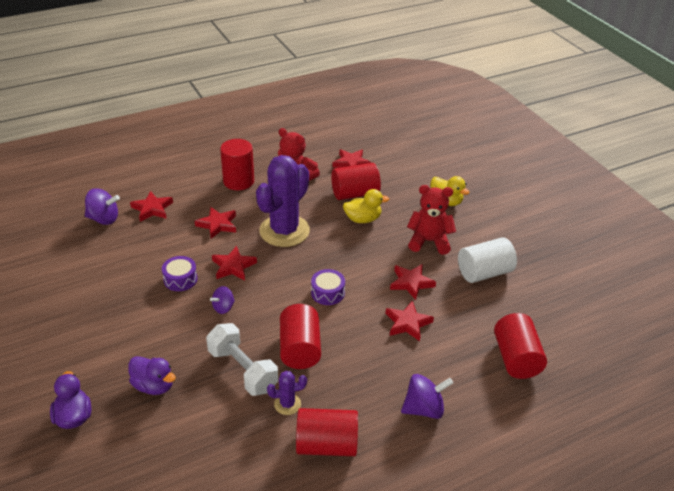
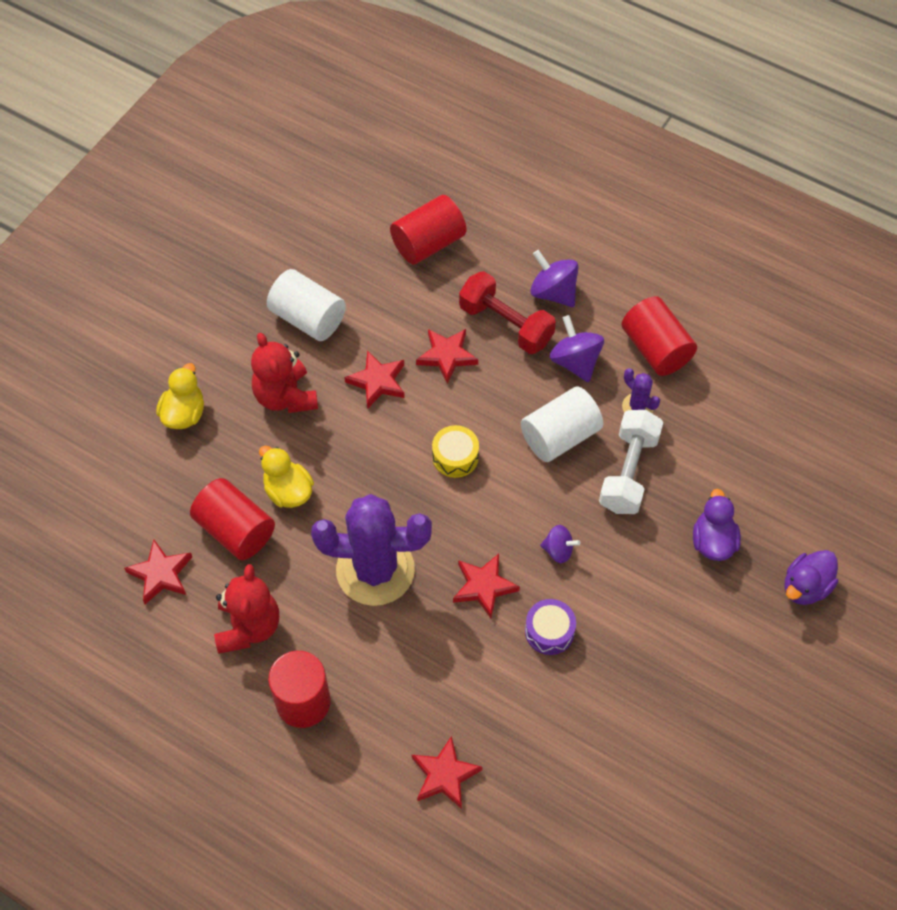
camera: 120 degrees left, 20 degrees up
purple spinning top [85,188,120,225] -> purple spinning top moved to [550,315,604,383]
red star [195,207,236,239] -> none
red cylinder [280,304,321,369] -> white cylinder [521,387,603,462]
purple drum [311,269,345,305] -> yellow drum [432,425,479,478]
none -> red dumbbell [459,271,556,354]

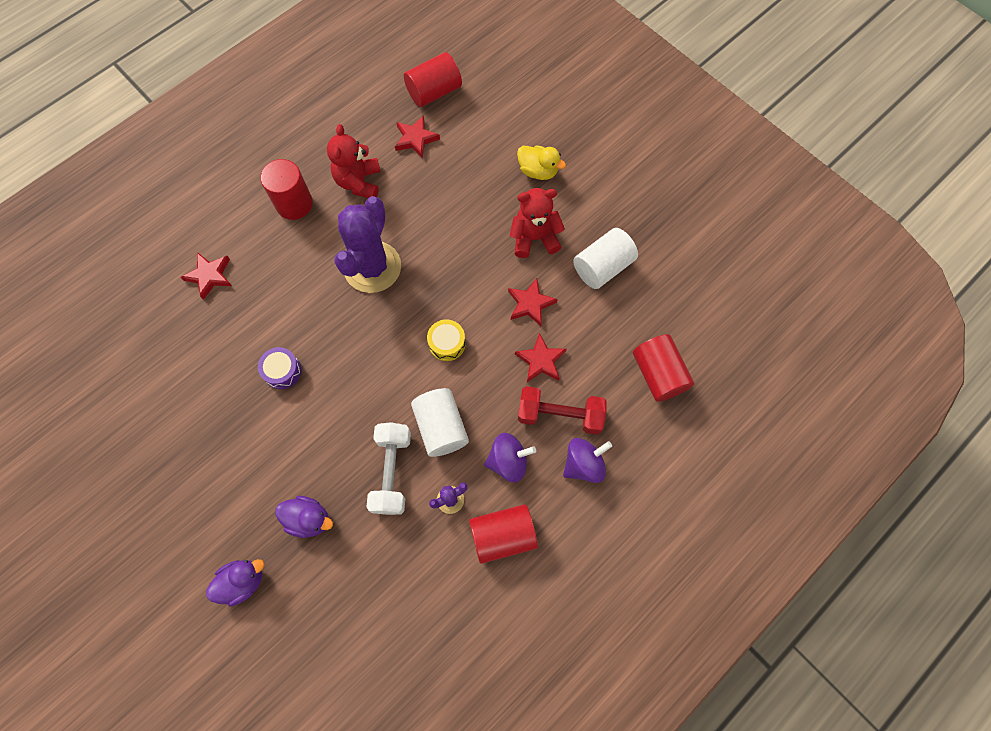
camera: 105 degrees right, 10 degrees up
red cylinder [190,478,275,560] -> red cylinder moved to [404,52,462,107]
red teddy bear [214,564,279,654] -> red teddy bear turned 75 degrees clockwise [327,124,380,198]
yellow duck [259,446,314,508] -> none
red star [453,554,520,618] -> none
red dumbbell [459,271,556,354] -> red dumbbell turned 45 degrees clockwise [518,386,607,435]
purple spinning top [540,525,580,563] -> none
white dumbbell [599,410,663,514] -> white dumbbell turned 60 degrees clockwise [366,422,411,515]
purple duck [784,550,838,605] -> purple duck turned 90 degrees clockwise [206,559,264,607]

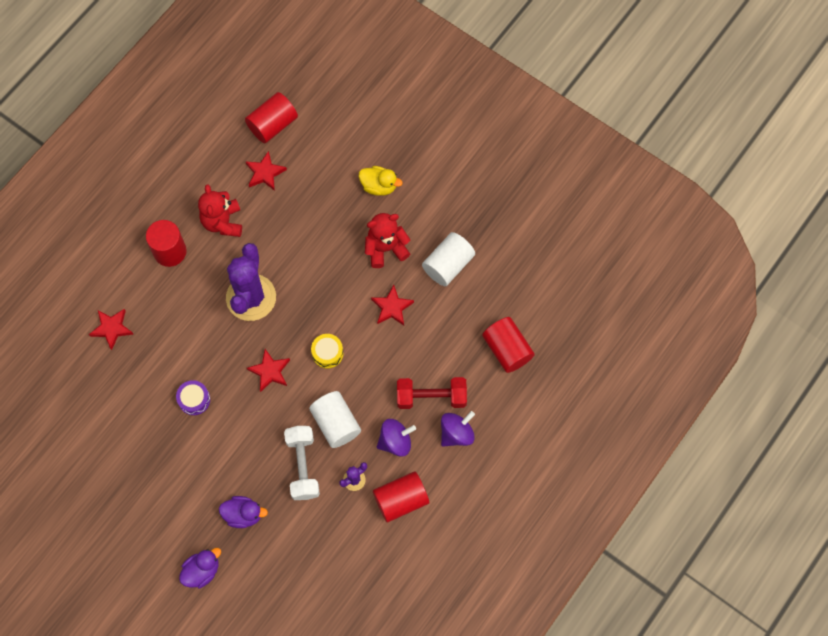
camera: 10 degrees left, 0 degrees up
red star [515,333,567,382] -> red star moved to [247,349,290,392]

